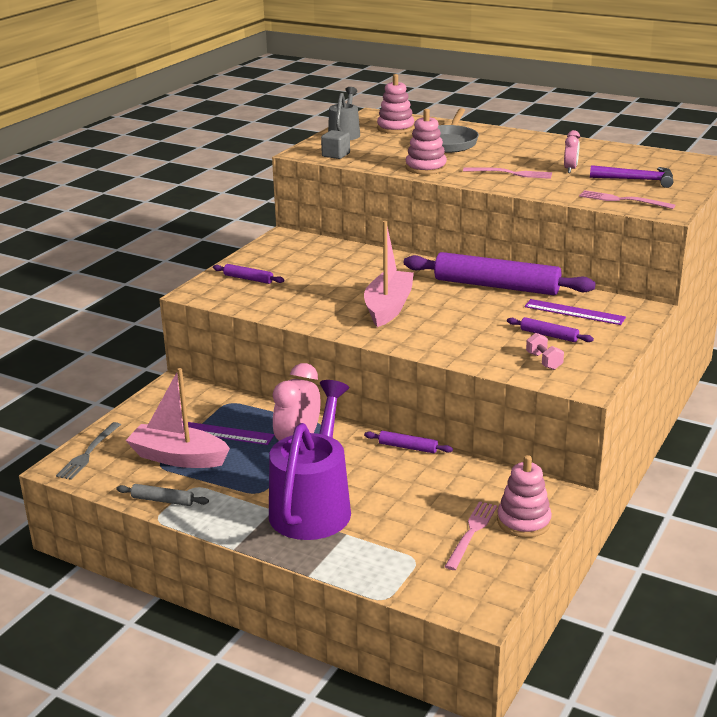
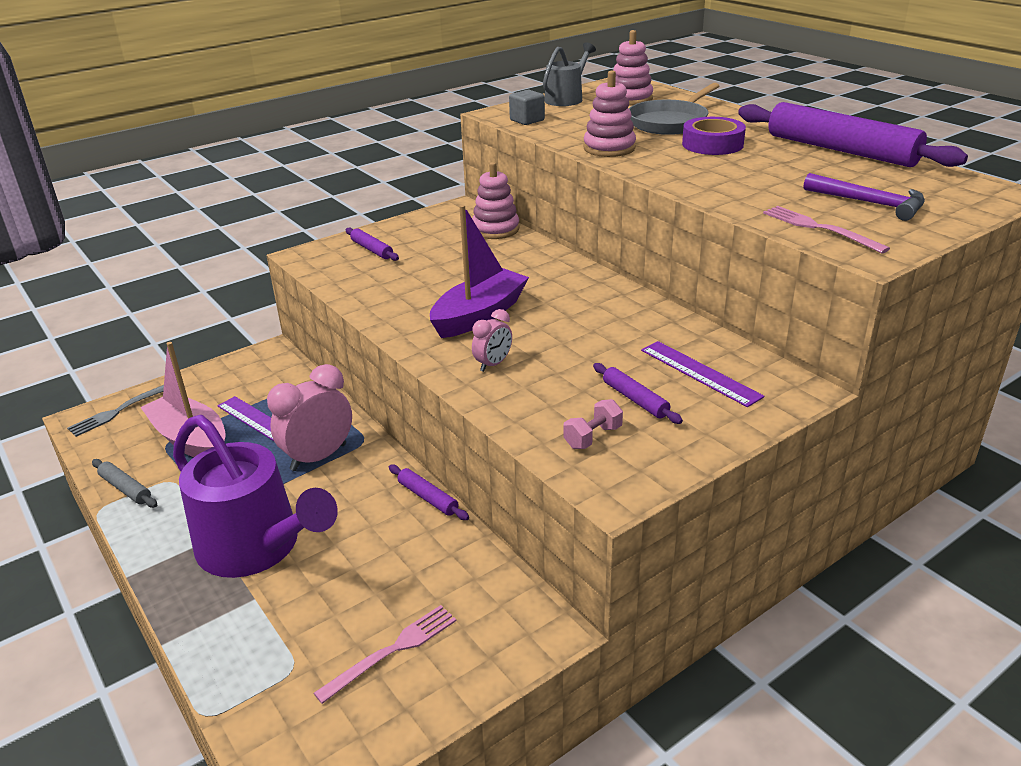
camera: 25 degrees right, 5 degrees up
purple watering can [269,380,351,540] -> purple watering can turned 90 degrees clockwise [173,415,338,578]
pink boat [364,221,414,327] -> purple boat [430,205,529,338]
purple rolling pin [404,252,596,295] -> purple rolling pin moved to [738,102,968,167]
pink fork [463,167,552,179] -> none
pink stacking toy [497,455,552,538] -> pink stacking toy moved to [472,162,520,239]
pink dumbbell [526,333,564,370] -> pink dumbbell turned 45 degrees clockwise [563,399,623,449]
pink clock [564,130,580,173] -> pink clock moved to [472,309,512,372]
none -> purple tape [682,117,746,155]

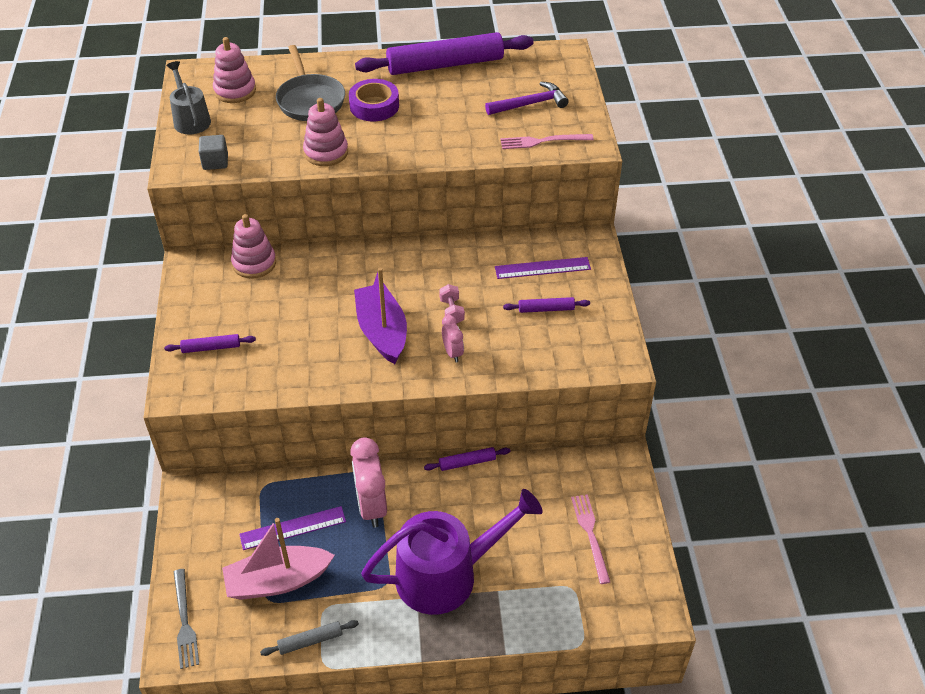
camera: 60 degrees left, 15 degrees up
pink dumbbell [563,399,623,449] -> pink dumbbell moved to [439,284,465,324]

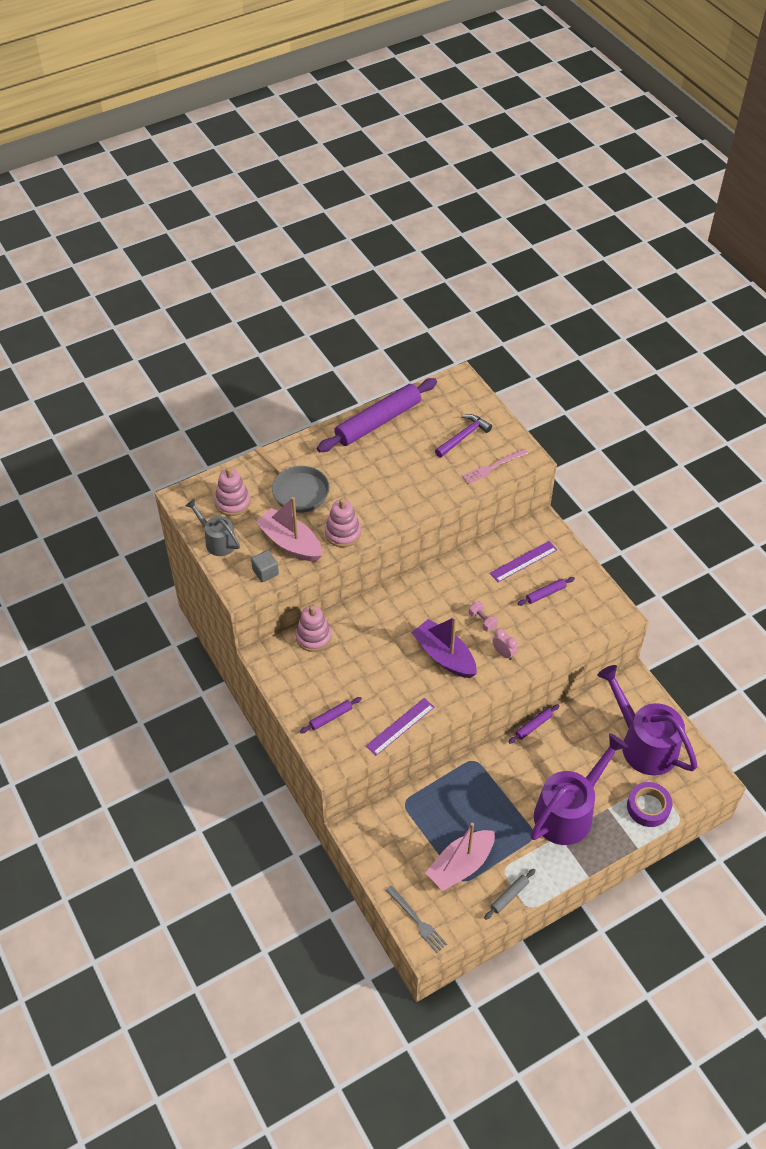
camera: 25 degrees left, 5 degrees up
purple ruler [239,506,346,550] -> purple ruler moved to [366,698,434,756]
purple tape [349,79,399,121] -> purple tape moved to [627,782,672,827]
pink clock [350,437,387,528] -> none
pink fork [571,494,610,584] -> purple watering can [597,665,698,776]
none -> pink boat [255,497,322,562]

